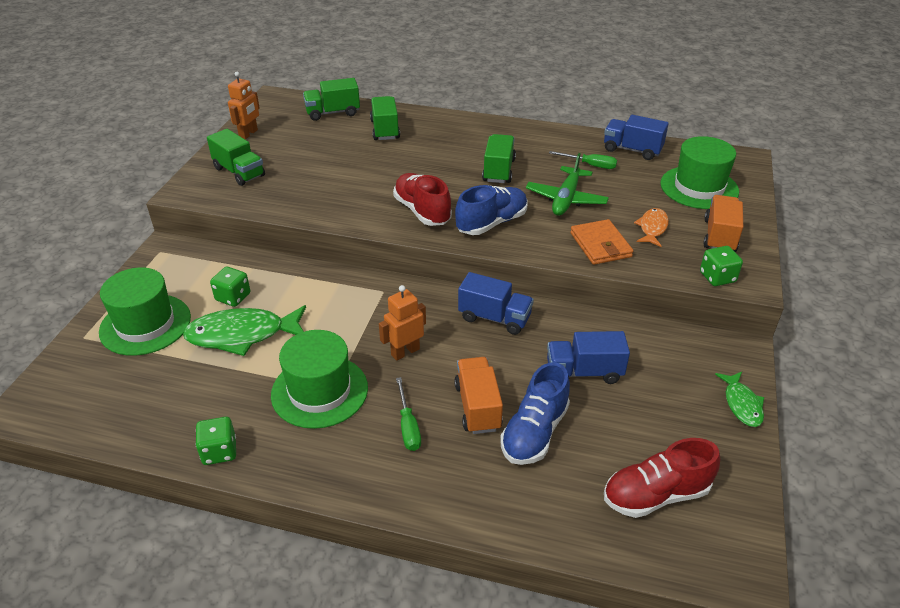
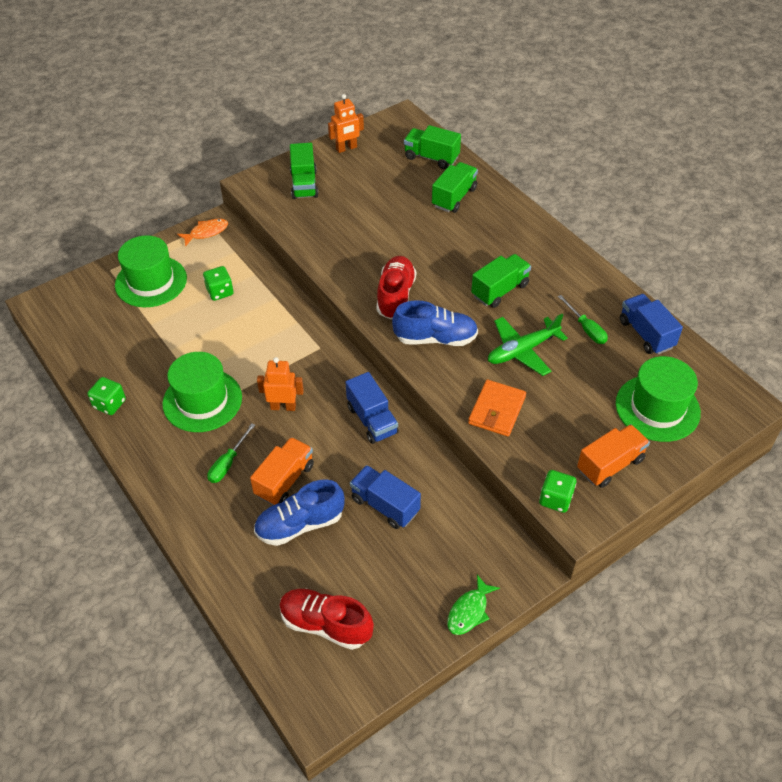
camera: 40 degrees right, 10 degrees up
green fish [183,305,306,356] -> none
orange fish [634,208,669,247] -> orange fish moved to [177,219,228,247]

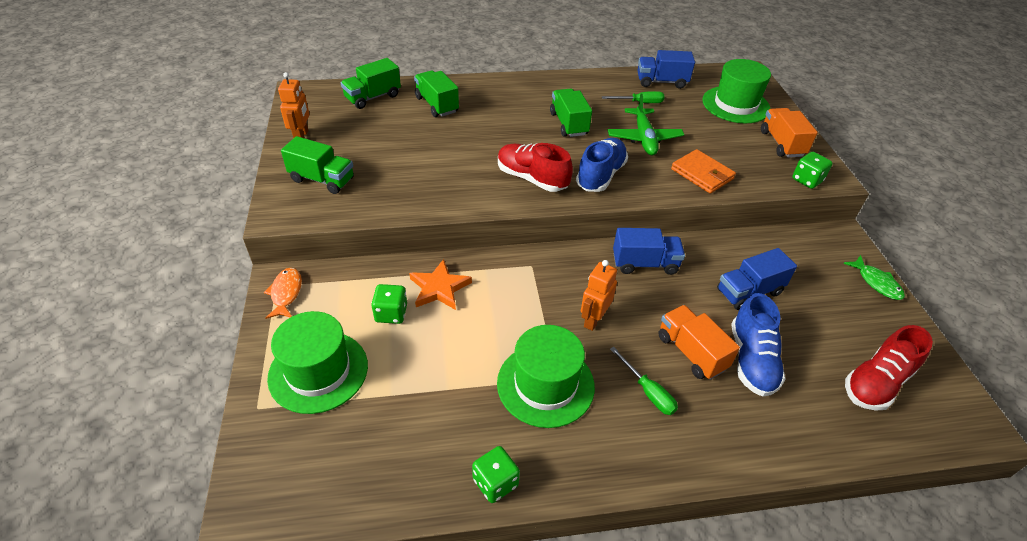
camera: 65 degrees left, 5 degrees down
none -> orange star [409,259,472,310]

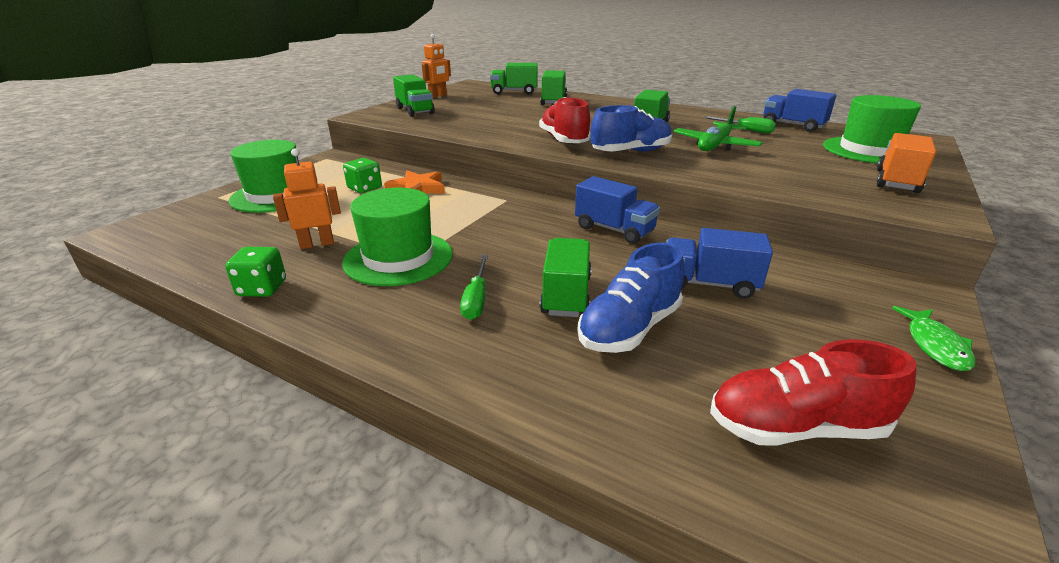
camera: 40 degrees right, 15 degrees down
orange fish [264,268,302,319] -> none
orange robot [581,260,617,331] -> orange robot moved to [273,148,341,249]
orange truck [658,305,740,380] -> green truck [540,238,592,317]
orange wallet [671,149,736,193] -> none
green dice [792,152,833,189] -> none

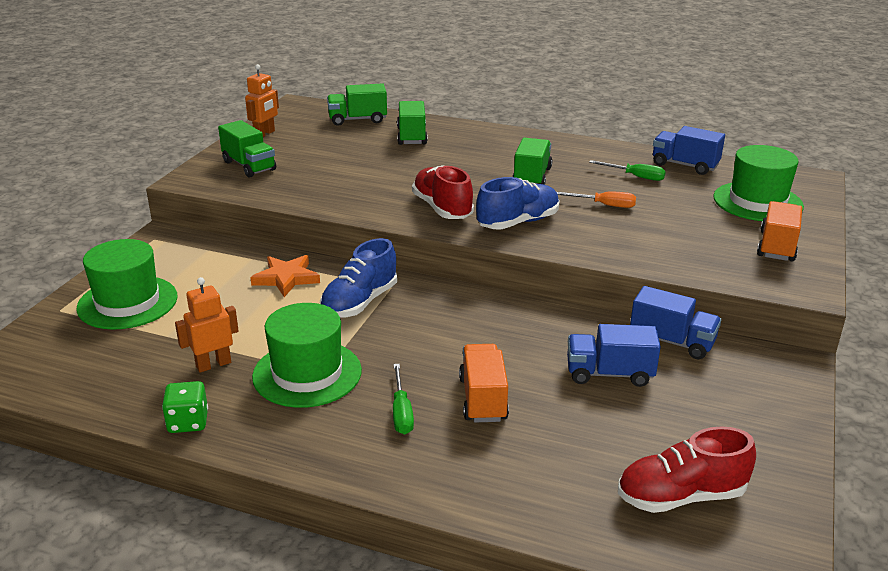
camera: 10 degrees left, 0 degrees up
green dice [343,158,382,193] -> none
green truck [540,238,592,317] -> orange truck [459,344,509,423]
blue truck [575,176,660,244] -> blue truck moved to [630,286,721,359]
blue shoe [577,242,685,353] -> blue shoe moved to [320,238,397,318]
green plane [673,106,763,151] -> orange screwdriver [557,191,636,208]
green fish [892,306,975,371] -> none

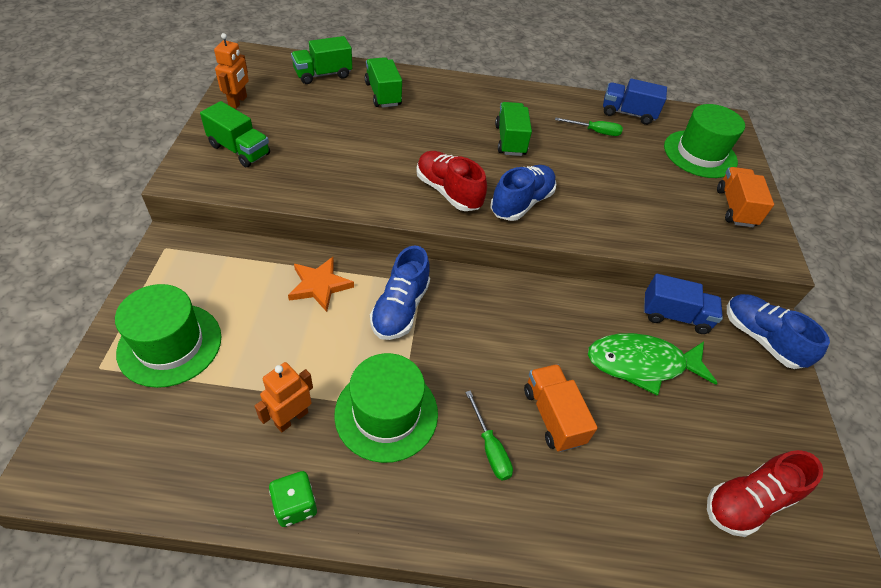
camera: 20 degrees left, 20 degrees up
orange screwdriver [557,191,636,208] -> none
blue truck [567,324,661,387] -> green fish [588,333,718,396]
none -> blue shoe [727,294,830,369]

